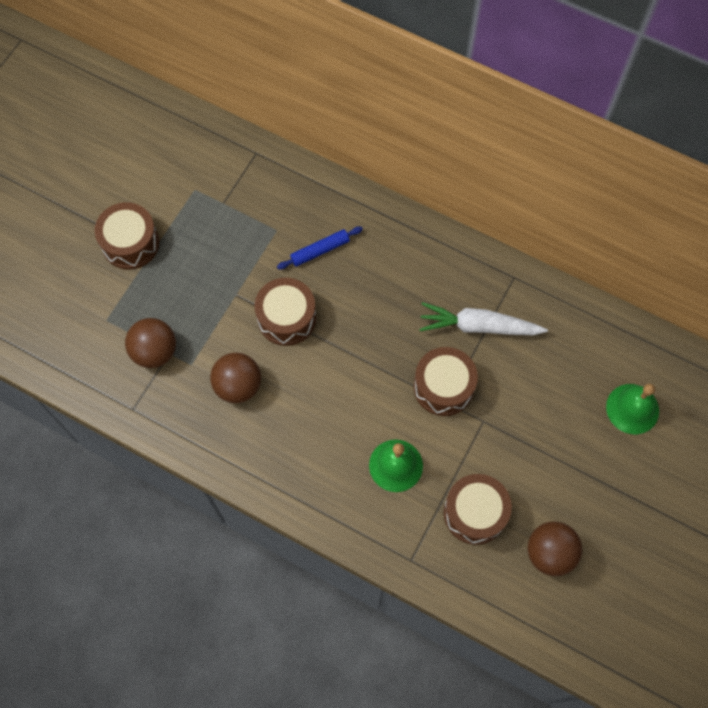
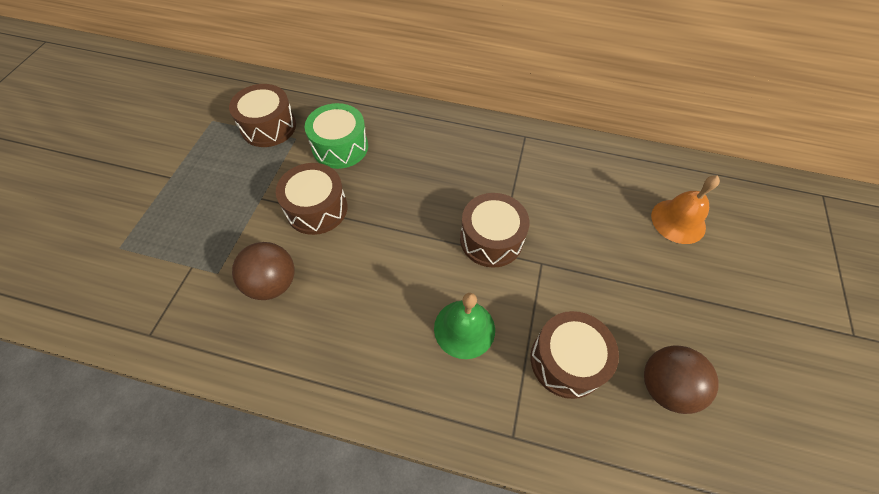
camera: 15 degrees left, 10 degrees down
brown drum [95,202,160,269] -> brown drum moved to [229,84,296,147]
brown ball [125,318,176,368] -> none
blue rolling pin [277,226,363,270] -> green drum [305,103,368,169]
white carrot [419,302,548,335] -> none
green bell [606,384,659,434] -> orange bell [651,175,720,244]

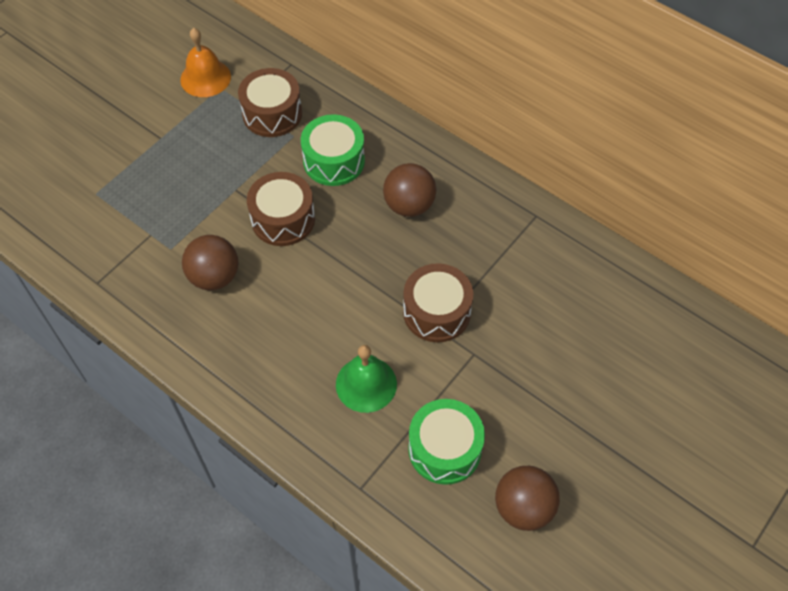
camera: 25 degrees right, 0 degrees up
brown drum [531,311,619,399] -> green drum [408,399,485,485]
orange bell [651,175,720,244] -> orange bell moved to [180,28,231,97]
none -> brown ball [383,163,436,217]

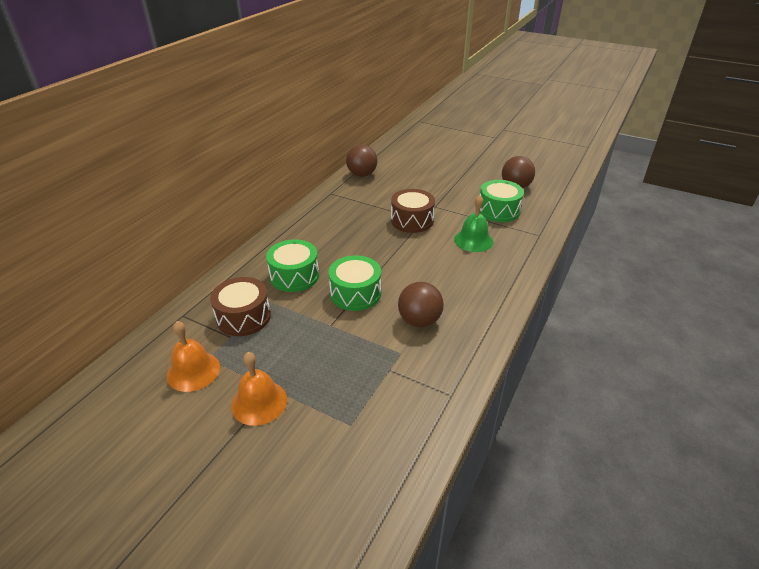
camera: 100 degrees left, 20 degrees down
brown drum [247,172,315,246] -> green drum [329,255,381,311]
brown ball [383,163,436,217] -> brown ball moved to [346,145,377,177]
none -> orange bell [231,352,287,426]

